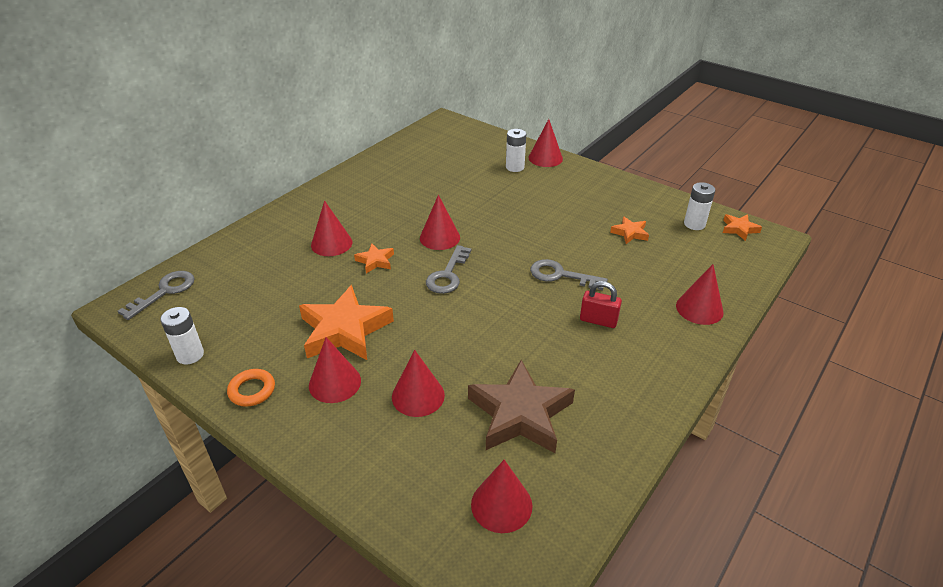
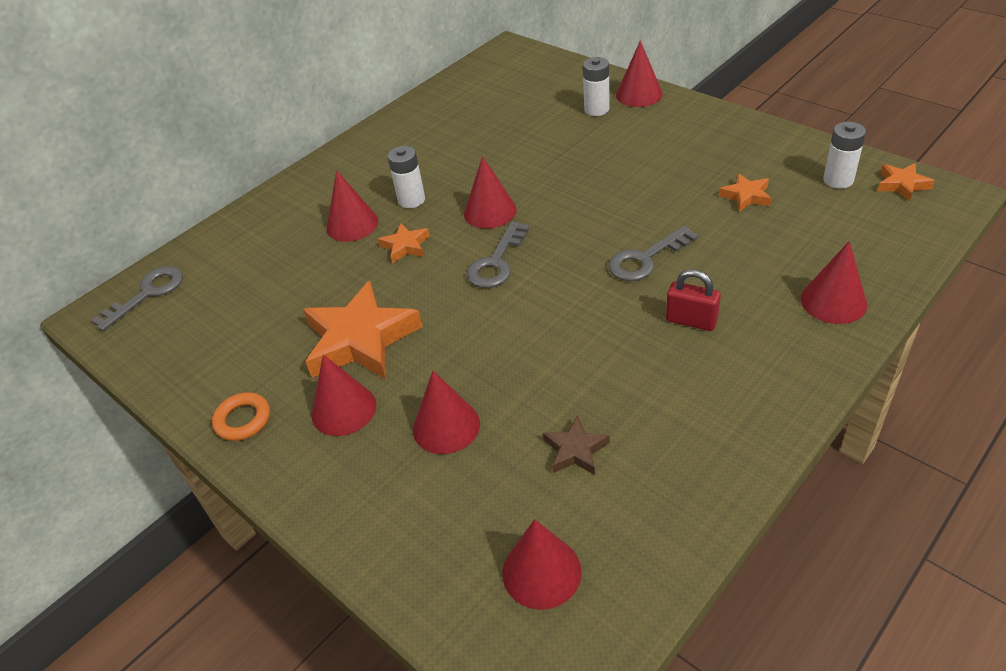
camera: 10 degrees right, 5 degrees up
white battery [160,307,204,364] -> white battery moved to [387,146,425,208]
brown star [468,360,575,453] -> brown star [543,415,610,475], size x0.48
grey key [530,259,608,290] -> grey key turned 60 degrees counterclockwise [608,225,698,281]

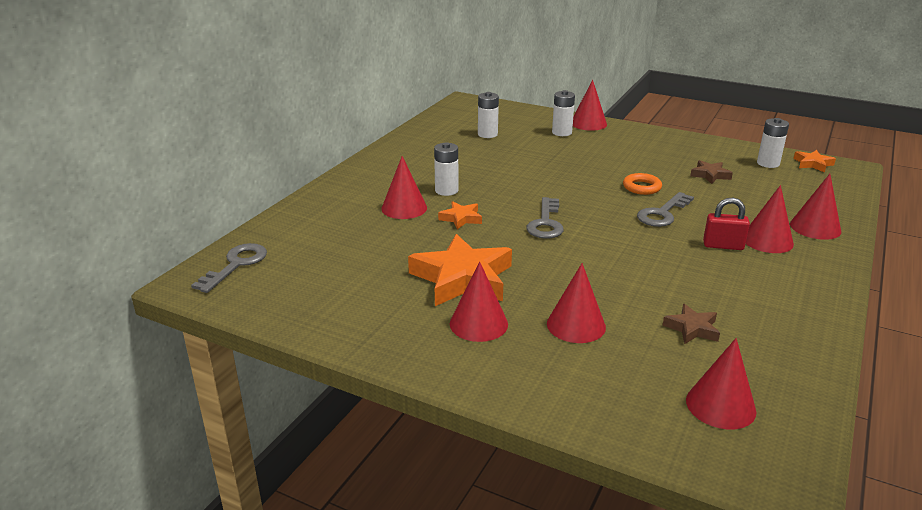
camera: 20 degrees left, 15 degrees down
orange ring [212,392,270,441] -> orange ring moved to [623,173,662,195]
red cone [464,156,517,229] -> red cone moved to [746,185,794,253]
orange star [719,173,771,212] -> brown star [690,160,733,184]
none -> white battery [478,92,499,138]

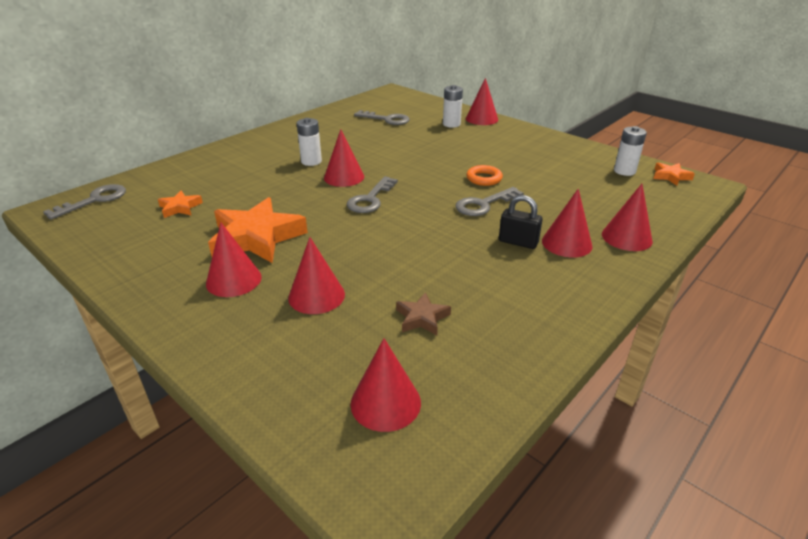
camera: 15 degrees right, 5 degrees up
red cone [381,156,427,219] -> red cone moved to [324,129,364,187]
orange star [438,201,482,229] -> orange star moved to [158,191,203,218]
white battery [478,92,499,138] -> grey key [354,110,410,125]
brown star [690,160,733,184] -> none
red padlock [703,198,750,250] -> black padlock [499,195,543,249]

